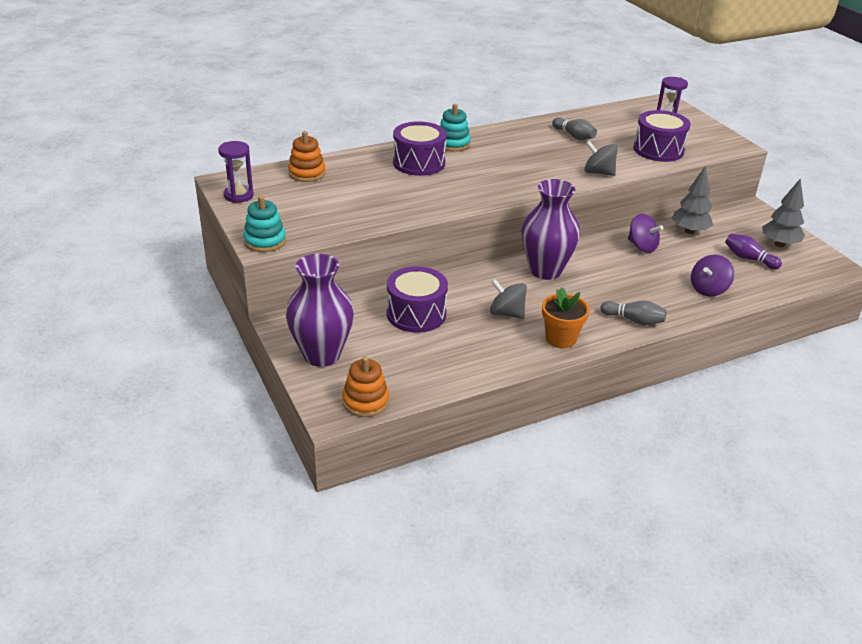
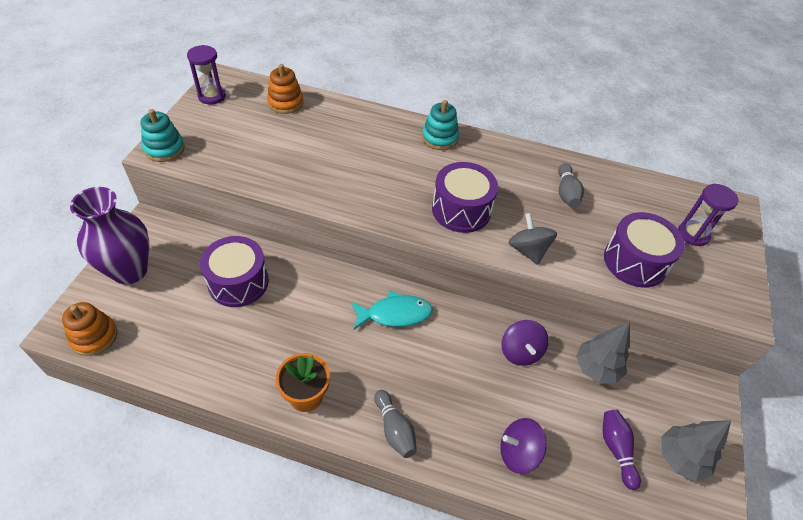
camera: 40 degrees right, 15 degrees up
purple drum [393,121,447,176] -> purple drum moved to [432,162,498,233]
grey spinning top [490,279,527,319] -> none
purple vase [521,179,580,280] -> turquoise fish [351,291,433,330]

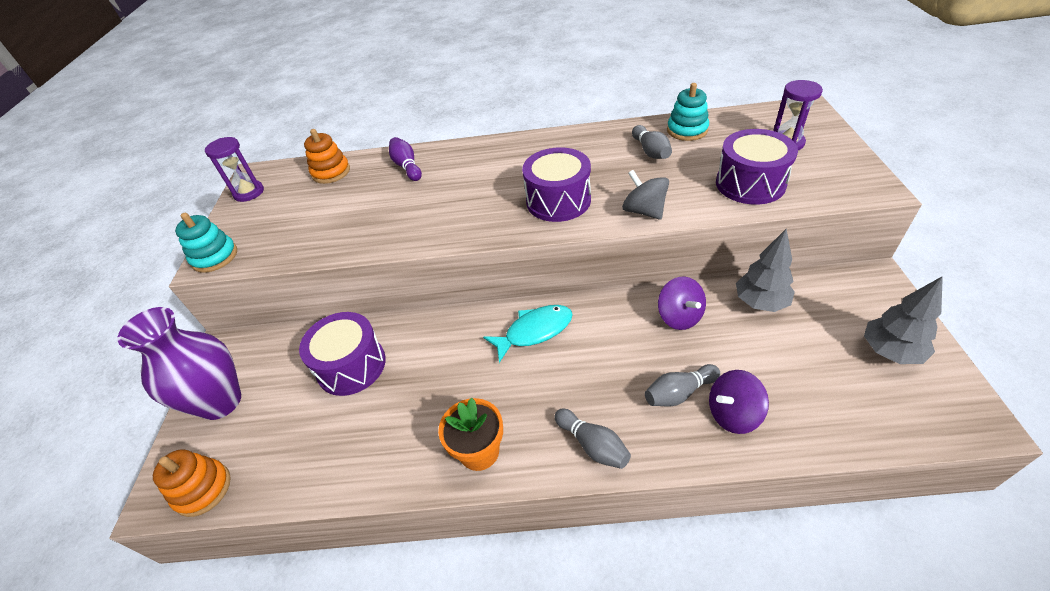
camera: 10 degrees left, 5 degrees down
turquoise stacking toy [422,100,459,150] -> turquoise stacking toy moved to [667,83,709,141]
purple bowling pin [603,410,641,490] -> purple bowling pin moved to [389,137,422,181]
none -> grey bowling pin [645,364,720,406]

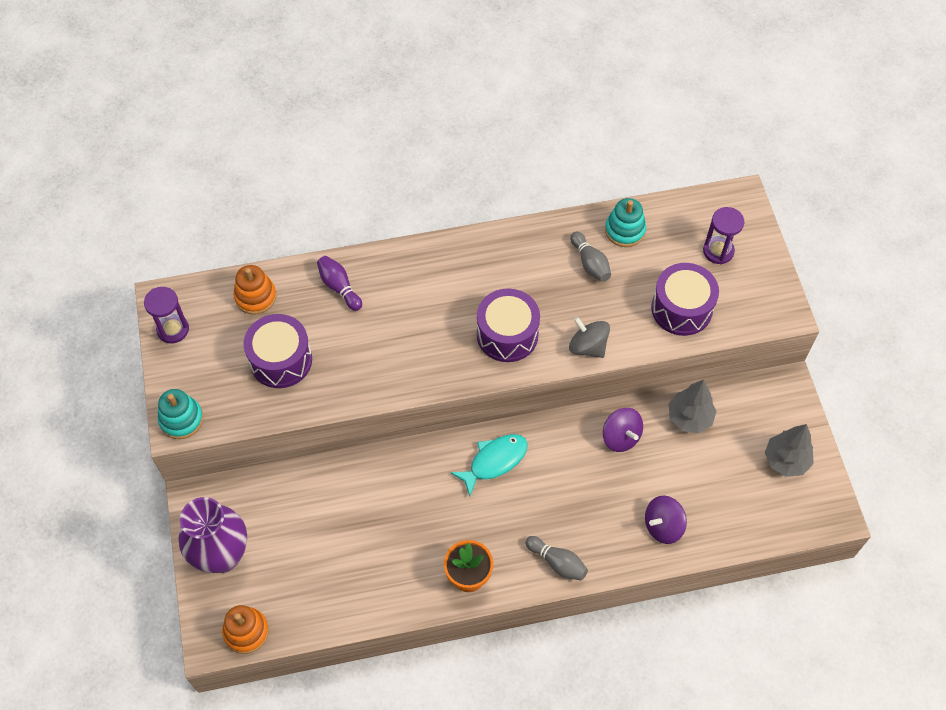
camera: 15 degrees left, 15 degrees up
purple drum [299,312,386,396] -> purple drum moved to [244,314,312,388]
grey bowling pin [645,364,720,406] -> none

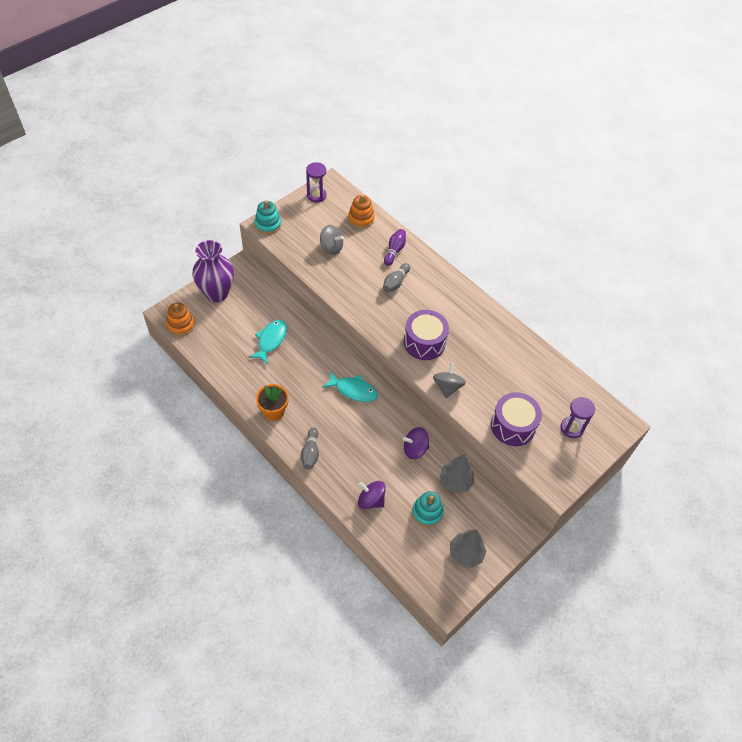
camera: 55 degrees right, 5 degrees down
purple drum [244,314,312,388] -> grey spinning top [320,225,344,255]
grey bowling pin [570,232,611,282] -> grey bowling pin moved to [383,263,410,292]
purple spinning top [603,408,643,452] -> purple spinning top turned 60 degrees clockwise [403,427,429,459]
turquoise stacking toy [605,198,646,247] -> turquoise stacking toy moved to [412,491,444,527]
none -> turquoise fish [249,320,287,364]

